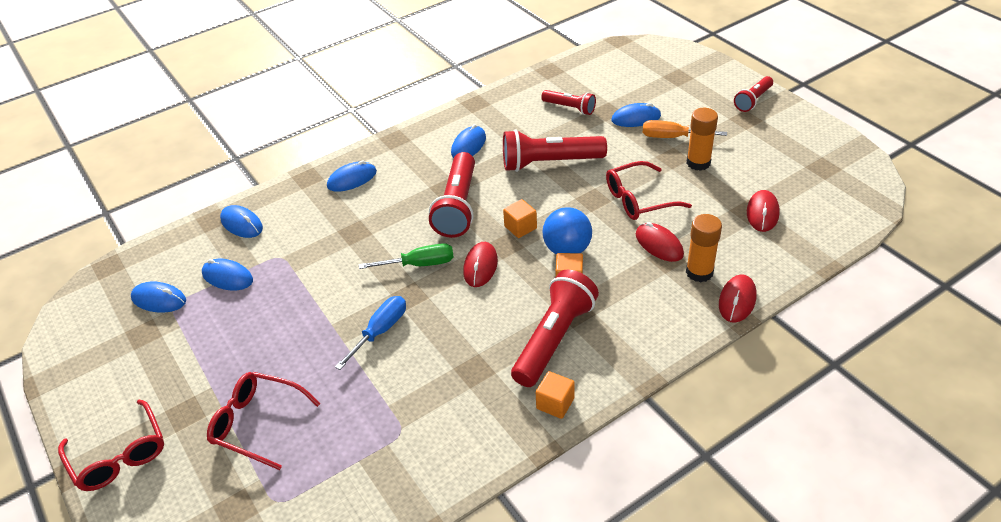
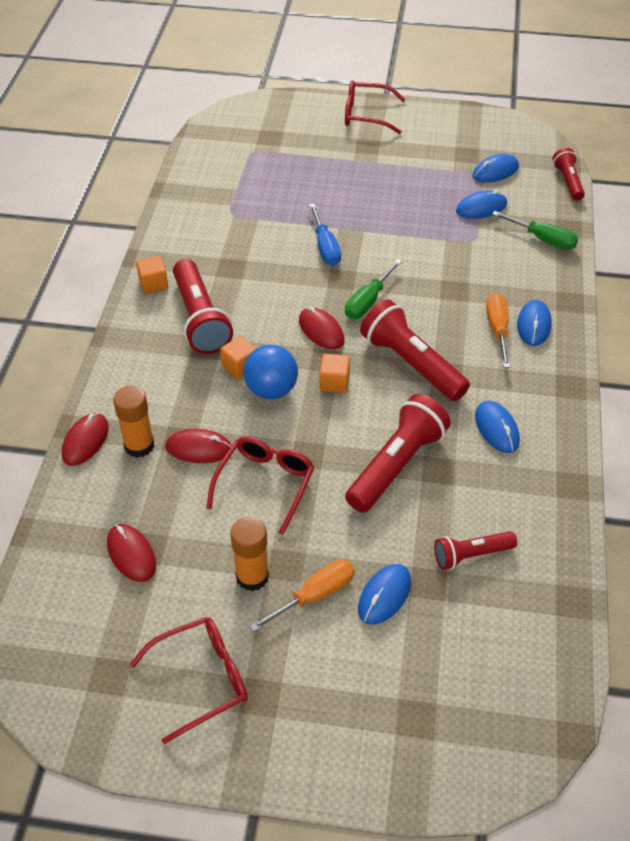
camera: 130 degrees right, 5 degrees up
red glasses [207,372,321,470] -> red glasses moved to [130,617,248,744]
blue mouse [220,205,263,238] -> green screwdriver [492,211,578,250]
red mouse [719,274,757,323] -> red mouse turned 45 degrees clockwise [61,413,109,466]
red flashlight [734,76,773,112] -> red flashlight moved to [553,148,585,201]
none -> orange screwdriver [486,293,510,368]

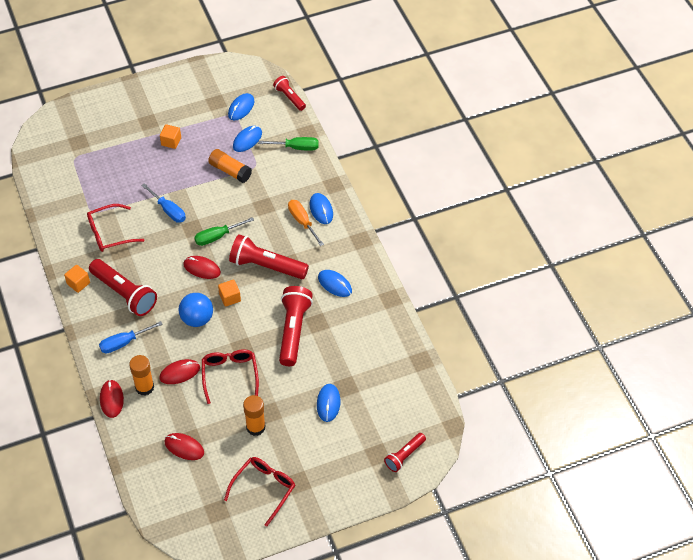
camera: 30 degrees left, 5 degrees up
orange cube [220,336,256,380] -> orange cube moved to [160,124,181,149]
orange screwdriver [249,559,355,632] -> none
red glasses [345,80,406,134] -> red glasses moved to [87,204,144,252]
green screwdriver [345,259,402,319] -> green screwdriver turned 60 degrees clockwise [194,217,254,246]
red flashlight [434,531,517,570] -> red flashlight moved to [384,433,426,472]
none -> blue screwdriver [99,321,163,353]
none -> orange glue stick [208,149,252,183]

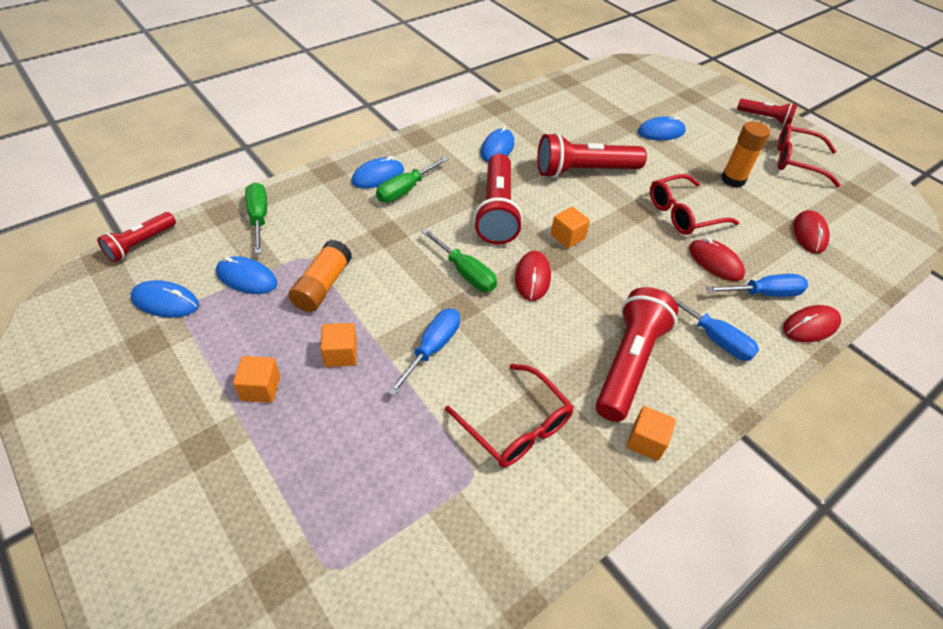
camera: 110 degrees left, 5 degrees down
orange glue stick [129,355,154,396] -> blue screwdriver [706,274,808,297]
blue ball [179,293,213,327] -> none
orange screwdriver [288,200,324,246] -> green screwdriver [376,157,449,202]
red flashlight [384,433,426,472] -> red flashlight moved to [737,99,797,125]
none -> orange cube [320,323,357,367]

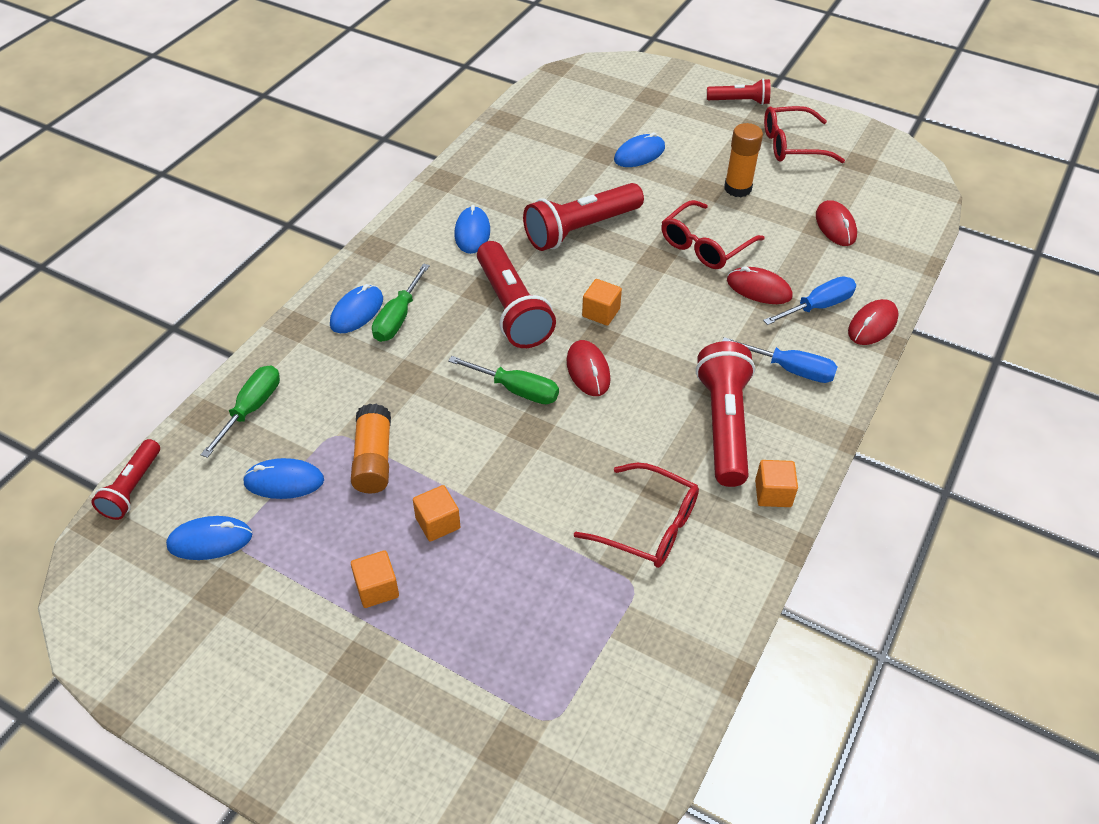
camera: 20 degrees left, 0 degrees up
green screwdriver [245,182,267,254] -> green screwdriver turned 60 degrees clockwise [201,365,280,458]
blue screwdriver [387,309,460,396] -> none

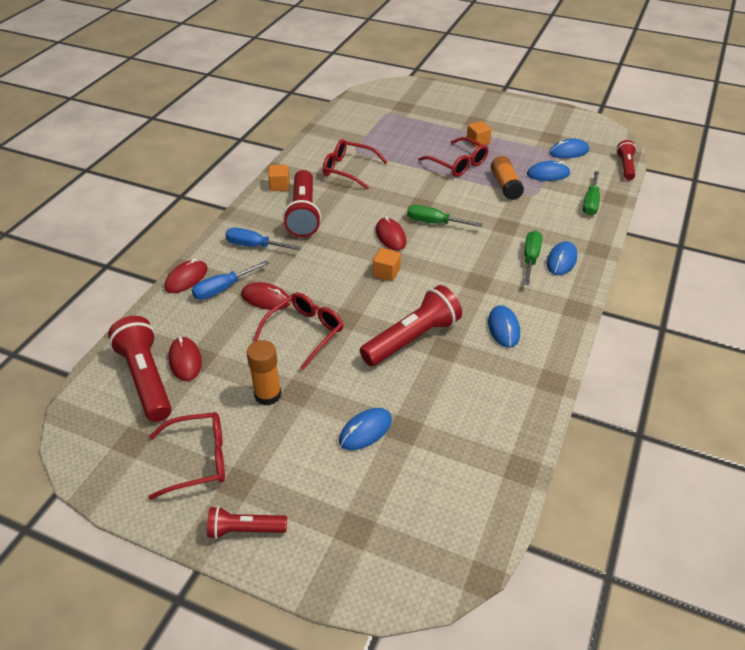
camera: 175 degrees right, 5 degrees down
orange cube [413,485,460,541] -> red glasses [418,137,489,177]
red flashlight [477,241,556,348] -> red flashlight moved to [108,316,172,422]

